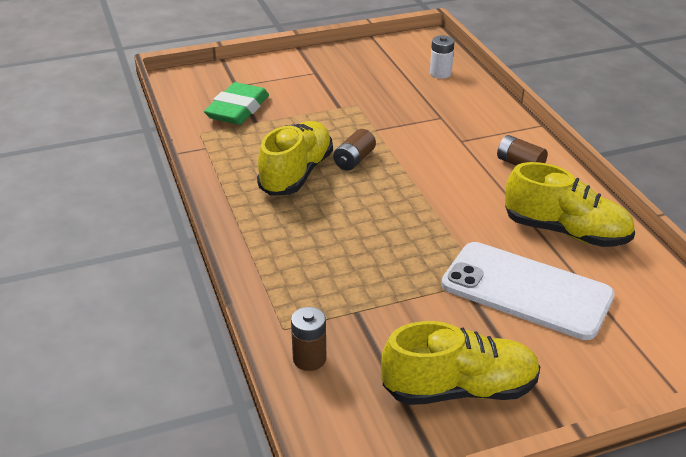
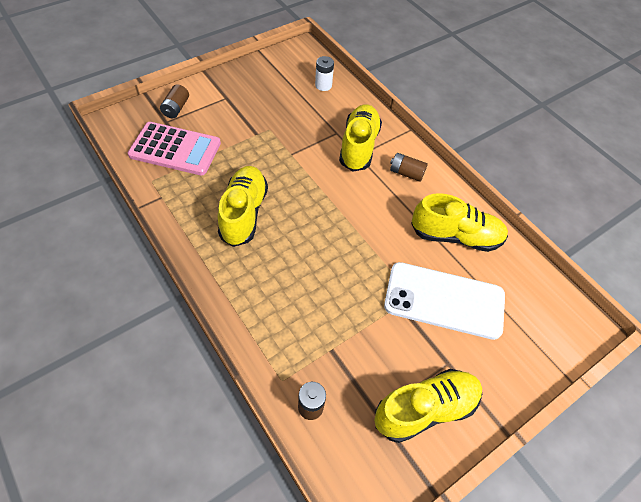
camera: 20 degrees left, 20 degrees up
green eraser [204,82,269,125] -> pink calculator [128,122,221,175]
brown battery [333,129,376,171] -> brown battery moved to [160,84,189,118]
none -> yellow shoe [339,104,382,171]

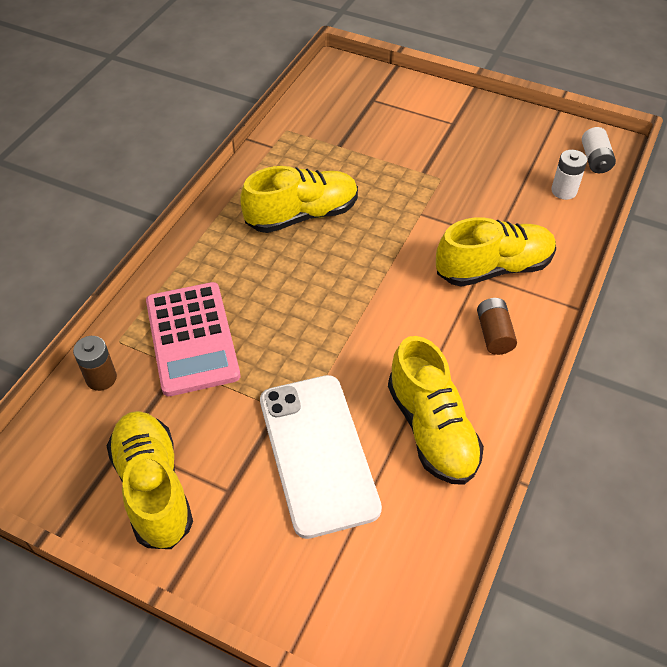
camera: 65 degrees right, 5 degrees down
pink calculator [128,122,221,175] -> pink calculator moved to [146,282,240,396]
brown battery [160,84,189,118] -> none
yellow shoe [374,369,482,443] -> yellow shoe turned 150 degrees counterclockwise [107,411,193,549]
none -> white battery [582,127,616,173]

